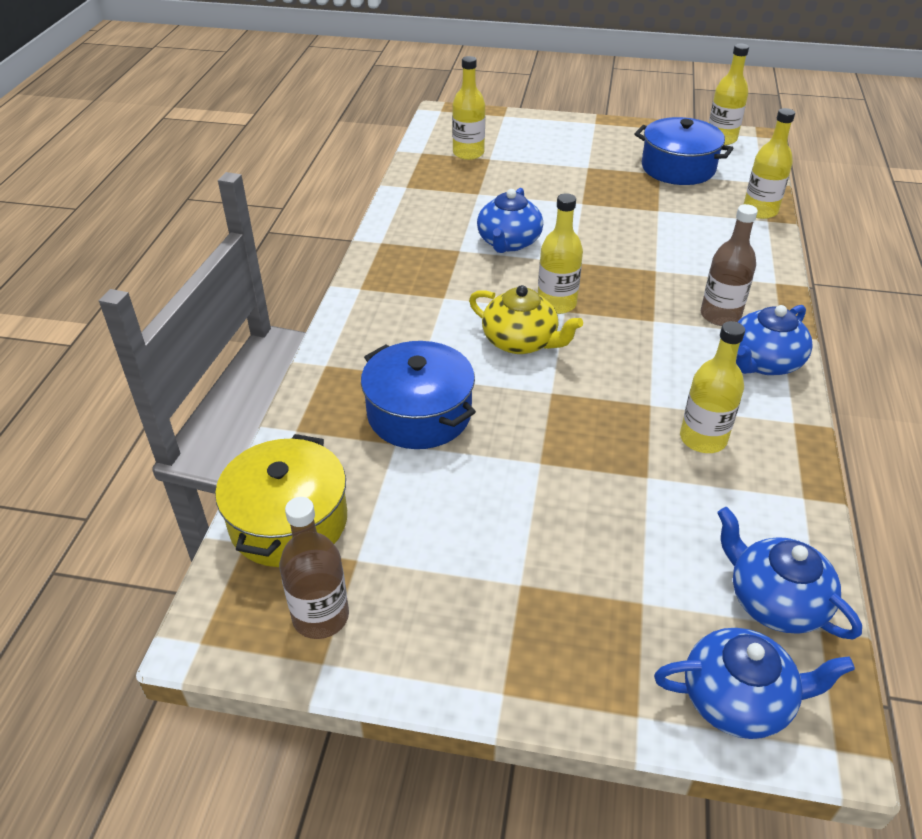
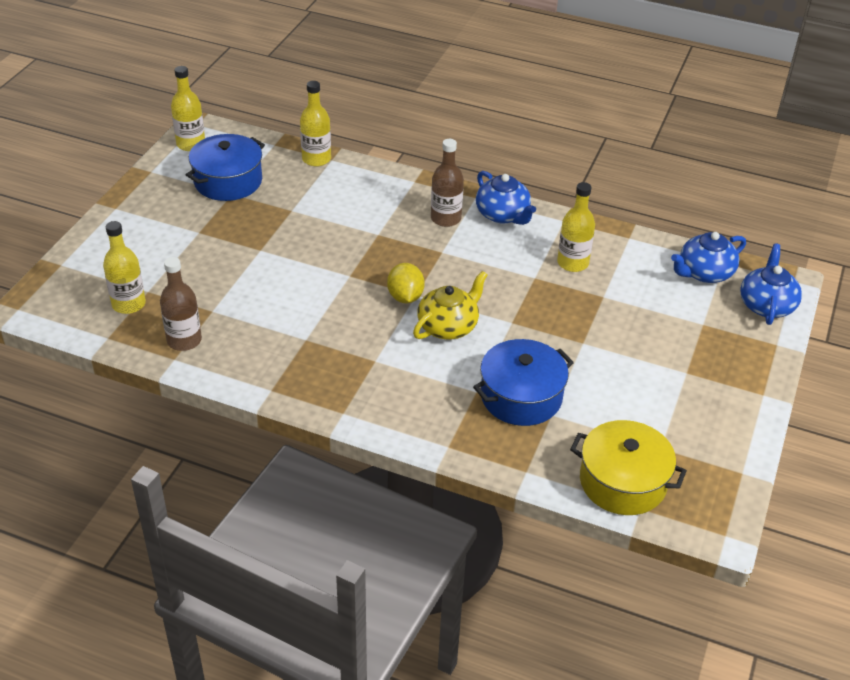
camera: 80 degrees left, 0 degrees up
brown bottle [279,497,349,639] -> brown bottle moved to [160,257,202,351]
blue teapot [477,188,543,253] -> none
yellow bottle [538,193,583,314] -> yellow lemon [387,263,425,303]

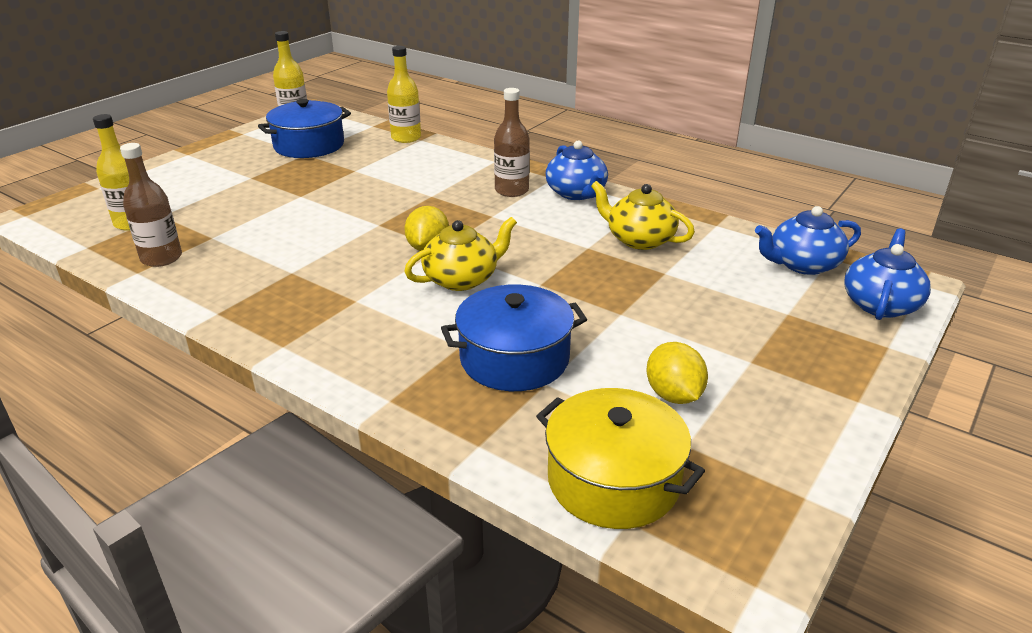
camera: 15 degrees right, 10 degrees down
yellow bottle [557,182,595,272] -> yellow teapot [591,181,695,250]
none -> yellow lemon [647,342,708,404]

